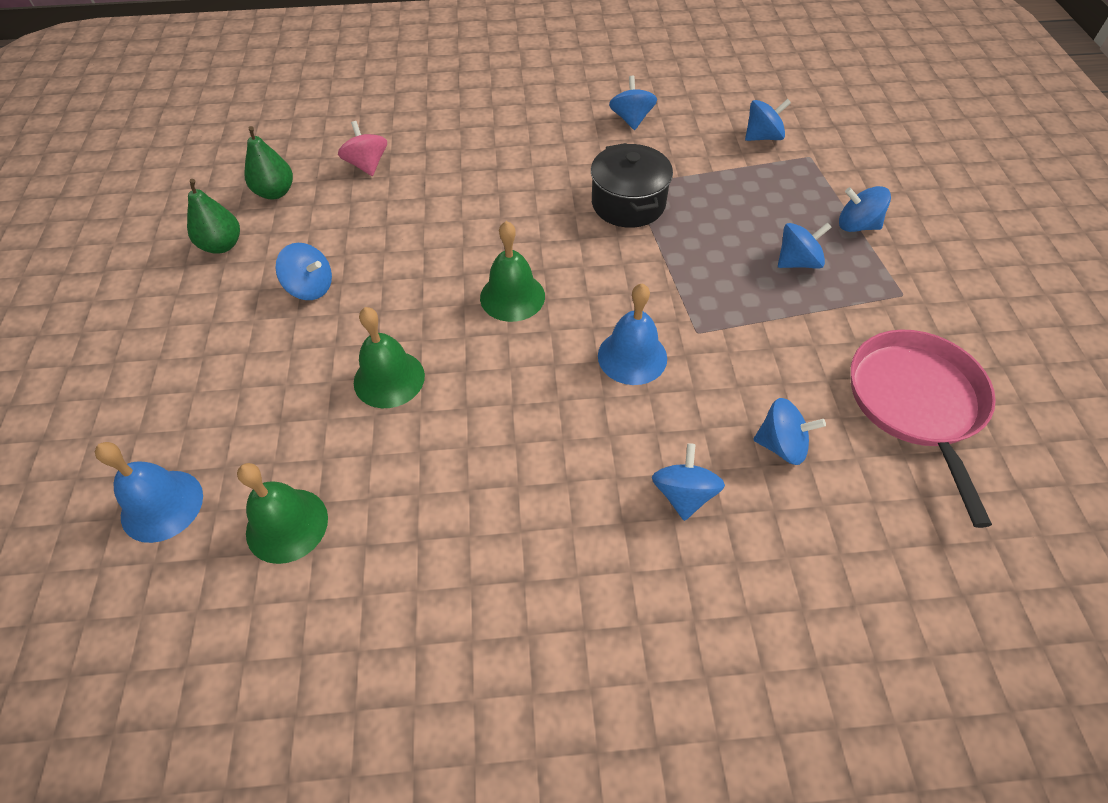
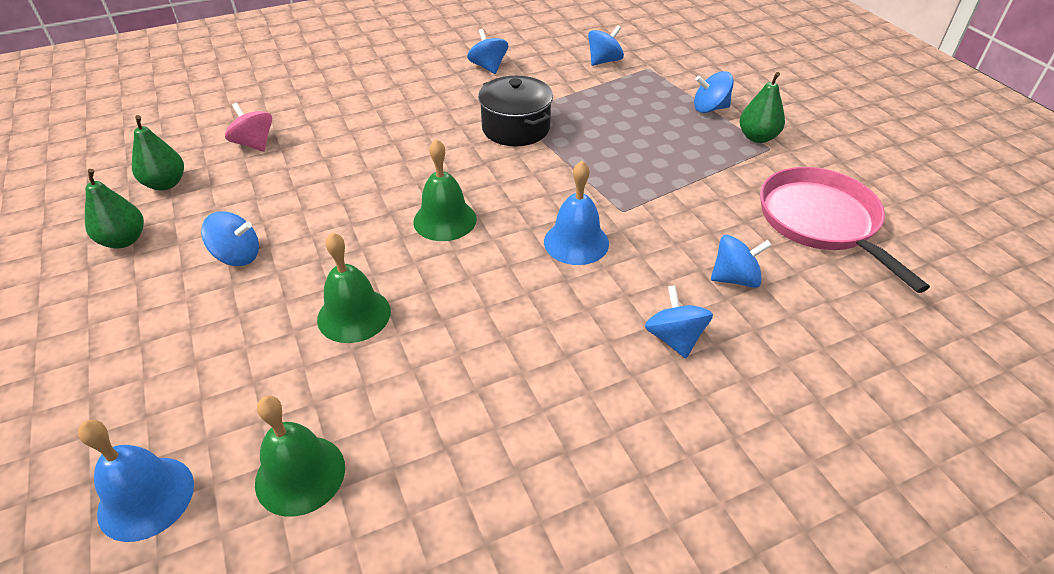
camera: 20 degrees left, 10 degrees down
blue spinning top [778,222,832,269] -> none
none -> green pear [740,72,785,143]

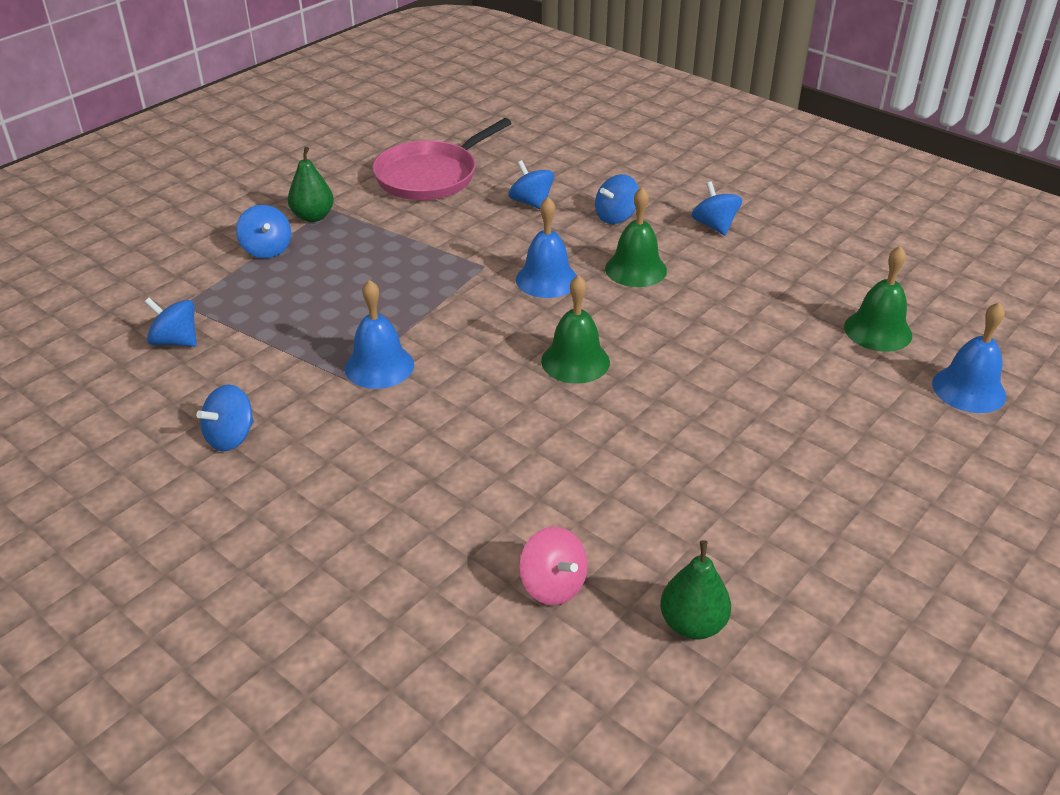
camera: 115 degrees left, 5 degrees down
green pear [85,169,144,248] -> none
blue spinning top [201,212,259,266] -> blue spinning top moved to [691,181,742,235]
pink spinning top [225,103,272,152] -> pink spinning top turned 60 degrees counterclockwise [519,527,588,605]
green bell [317,232,391,343] -> green bell moved to [605,187,667,287]
black pot [478,76,553,146] -> blue bell [345,280,414,389]

